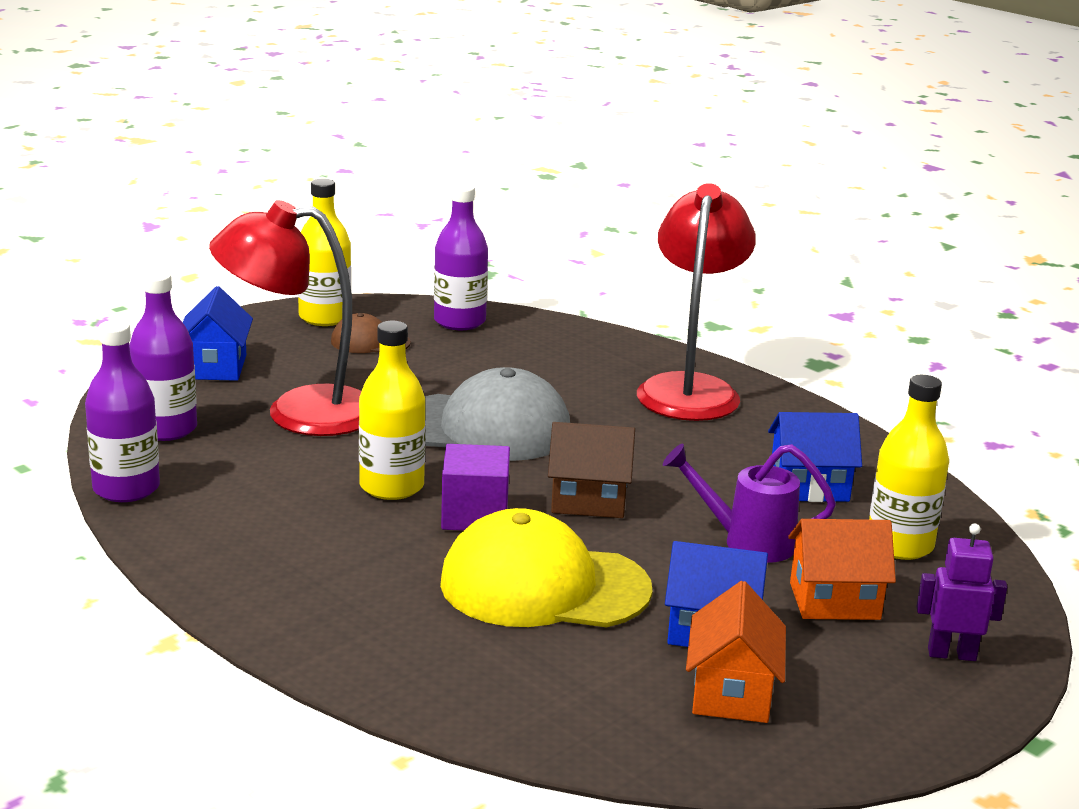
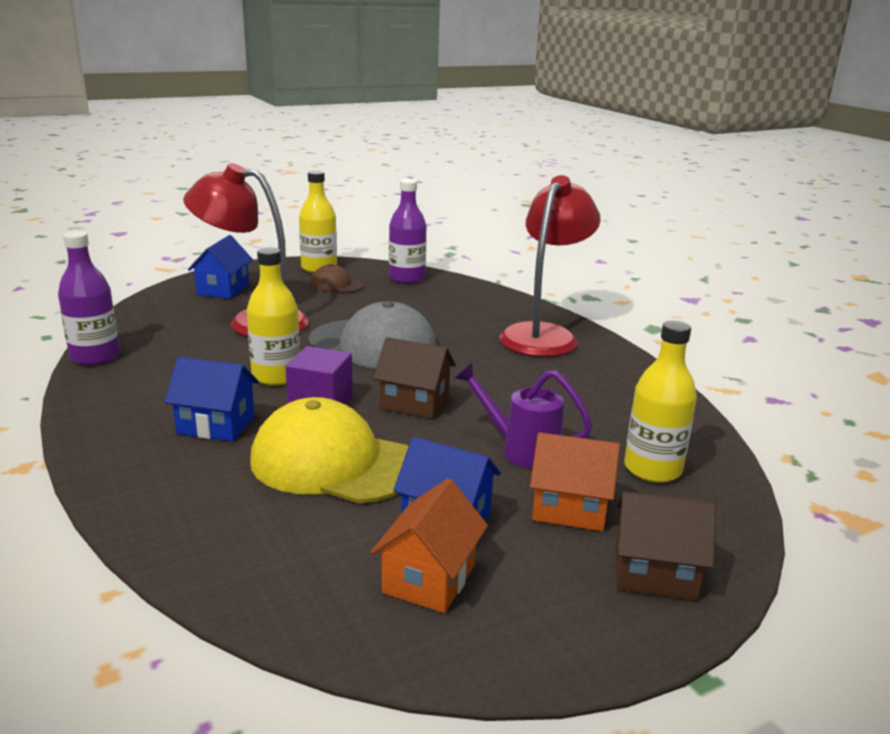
camera: 15 degrees right, 0 degrees up
purple bottle [129,270,197,441] -> none
blue house [768,412,862,502] -> blue house moved to [164,357,259,442]
purple robot [916,523,1007,661] -> brown house [615,492,716,601]

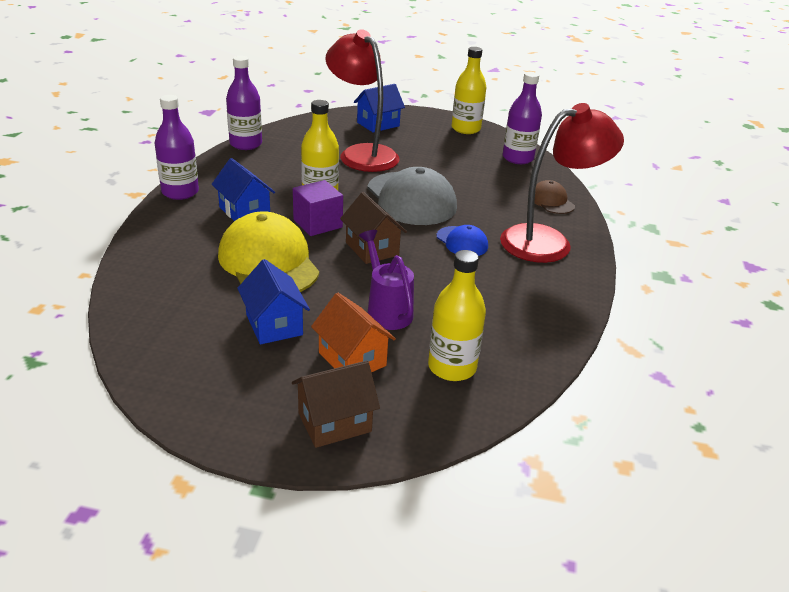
camera: 40 degrees right, 10 degrees up
brown cap [311,264,364,293] -> brown cap moved to [534,180,575,214]
orange house [370,478,488,613] -> none
brown house [615,492,716,601] -> brown house turned 75 degrees counterclockwise [292,361,380,448]
none -> purple bottle [155,95,199,200]
none -> blue cap [436,225,488,256]

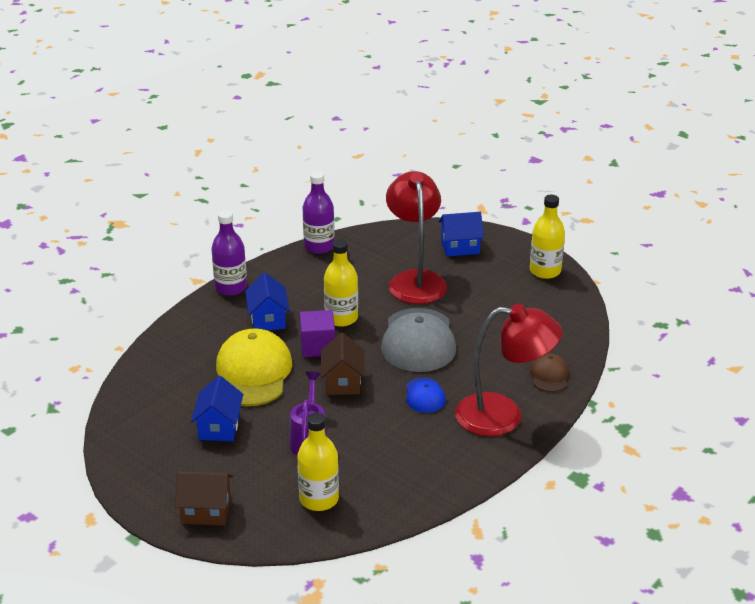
camera: 30 degrees right, 0 degrees up
orange house [311,293,396,372] -> none
purple bottle [503,72,542,164] -> none

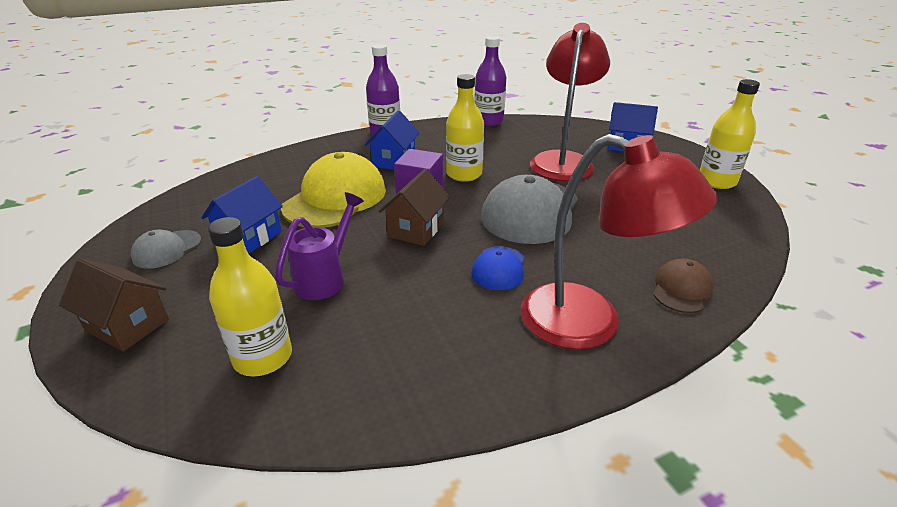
camera: 25 degrees right, 0 degrees up
none -> grey cap [131,230,201,269]

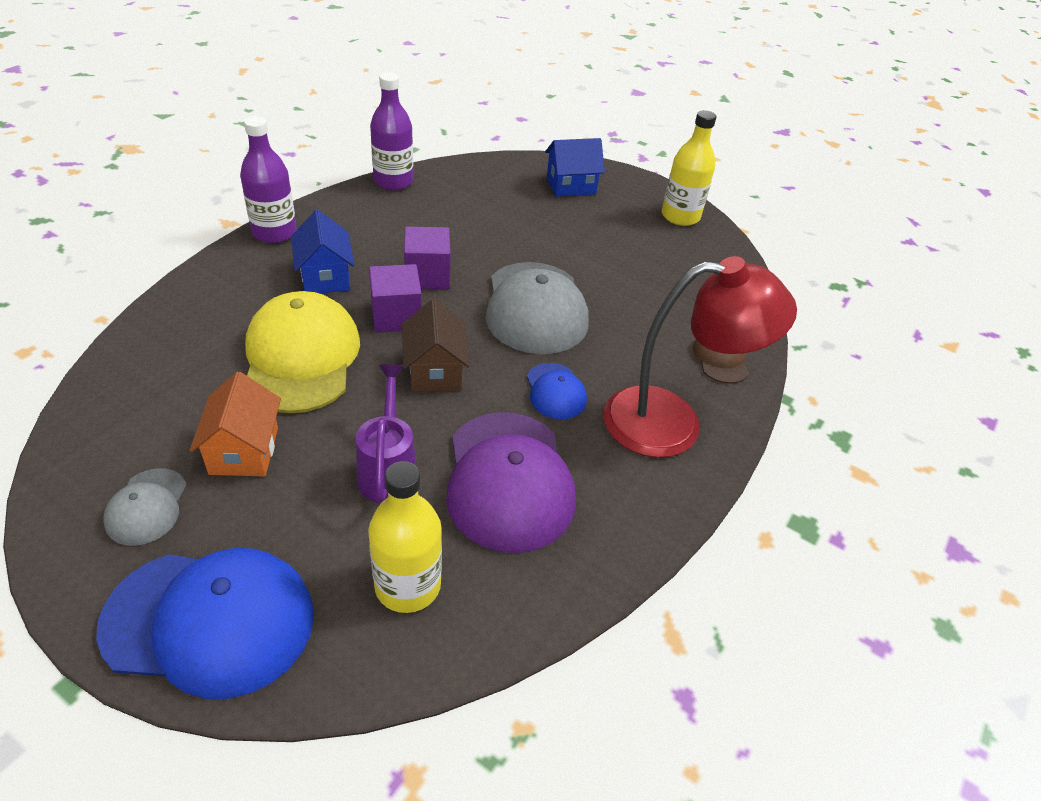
camera: 35 degrees left, 10 degrees up
brown house [59,259,169,352] -> blue cap [96,548,314,699]
blue house [201,176,283,254] -> orange house [190,372,281,476]
yellow bottle [446,74,484,182] -> purple cube [404,227,451,289]
red lamp [530,23,610,181] -> none
none -> purple cap [446,412,576,553]

